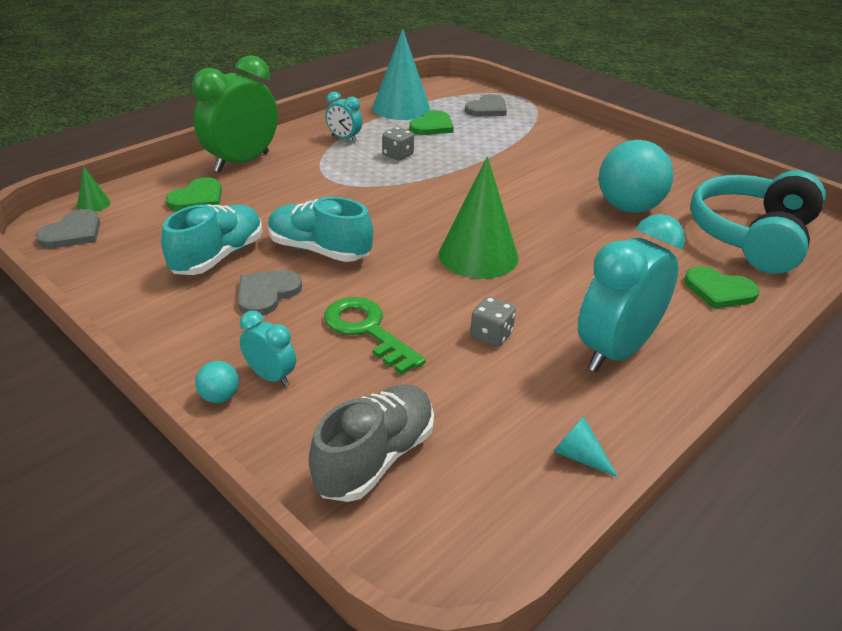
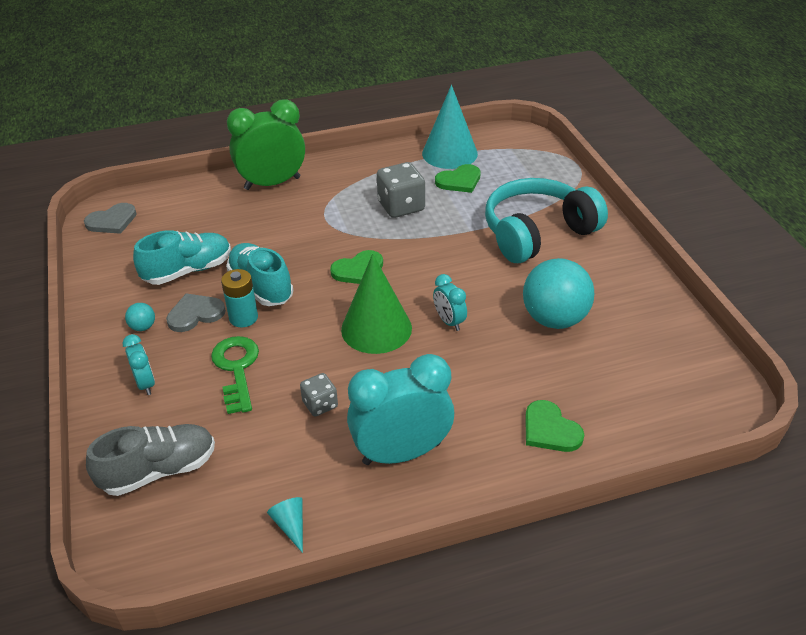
camera: 30 degrees right, 5 degrees up
green cone [77,166,110,212] -> none
green heart [165,177,222,211] -> green heart moved to [330,250,383,284]
turquoise ball [195,361,239,403] -> turquoise ball moved to [125,303,155,331]
turquoise clock [325,92,362,142] -> turquoise clock moved to [433,274,467,331]
grey dice [382,127,414,161] -> grey dice [377,162,425,218], size x1.73
grey heart [465,94,507,116] -> none
turquoise headphones [690,170,826,274] -> turquoise headphones moved to [485,178,608,263]
none -> turquoise battery [221,269,258,327]

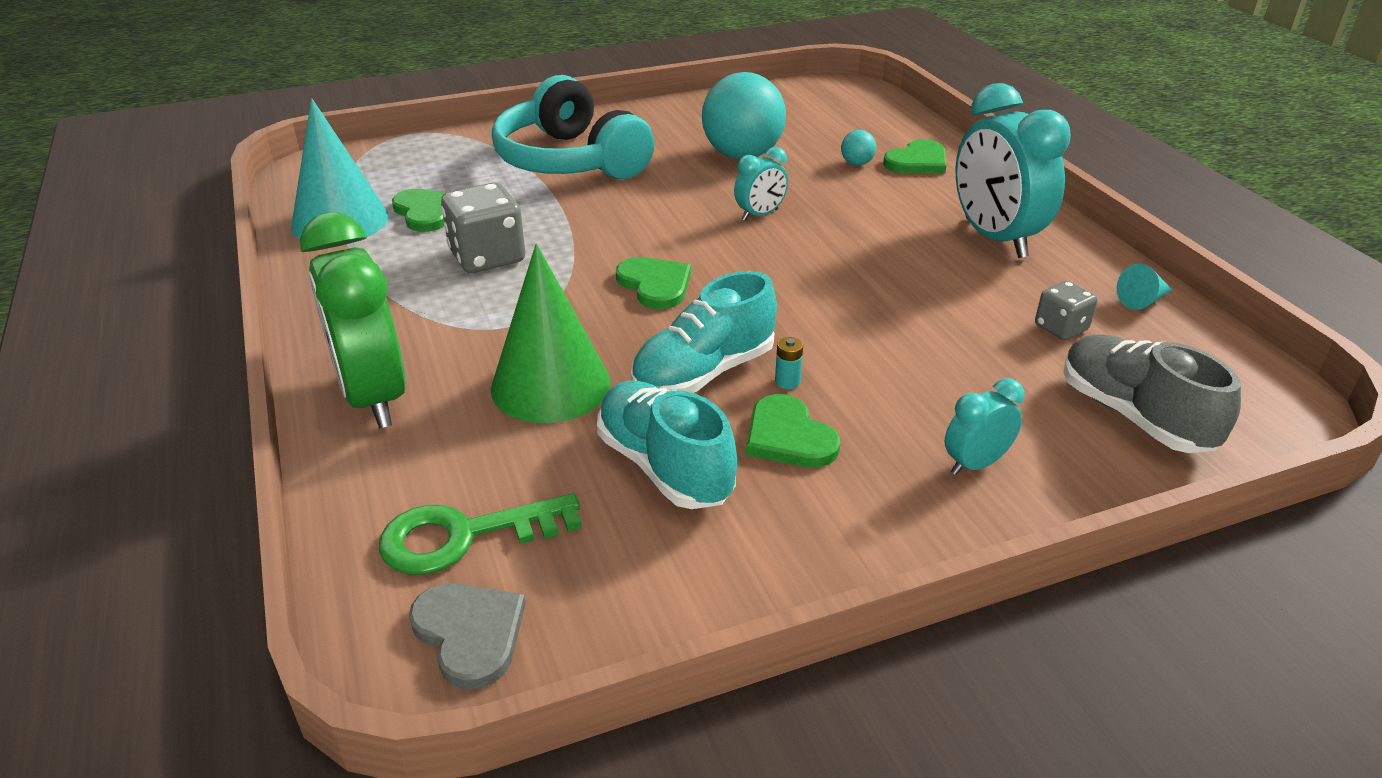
camera: 95 degrees left, 5 degrees down
turquoise ball [125,303,155,331] -> turquoise ball moved to [841,130,876,166]
grey heart [166,293,226,332] -> green heart [746,394,840,468]
green key [211,336,259,414] -> green key moved to [378,493,582,575]
turquoise battery [221,269,258,327] -> turquoise battery [775,337,803,389], size x0.52
grey dice [300,373,338,417] -> grey dice moved to [1035,281,1098,340]
green cone [341,254,412,354] -> green cone moved to [491,244,611,423]

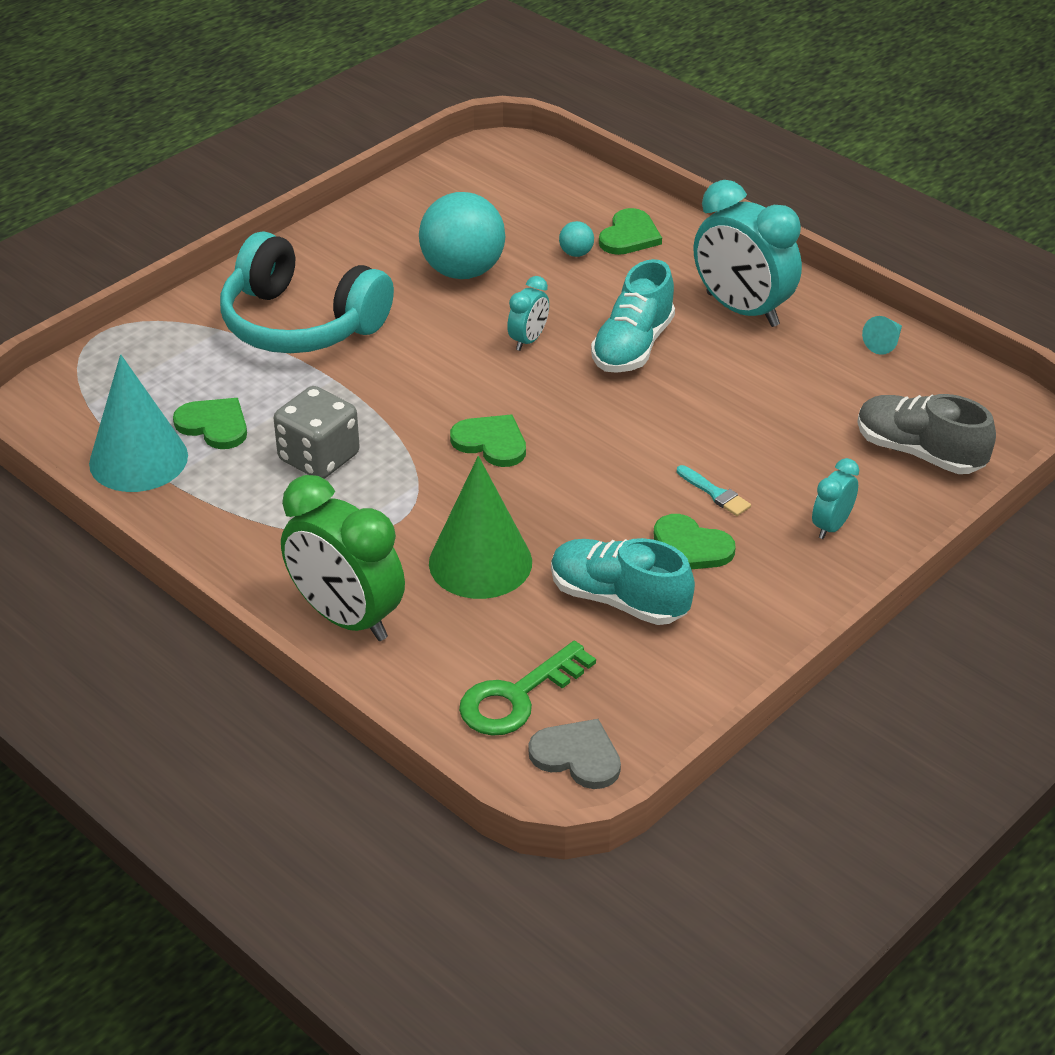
camera: 25 degrees left, 5 degrees up
turquoise shoe [631,271,777,393] -> turquoise shoe moved to [591,259,675,373]
turquoise battery [775,337,803,389] -> none
grey dice [1035,281,1098,340] -> none
none -> turquoise brush [677,465,751,516]

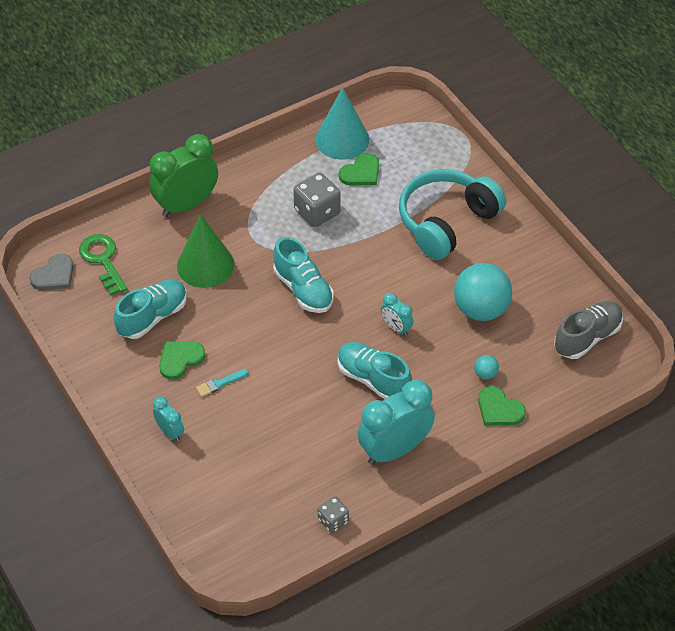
camera: 105 degrees right, 10 degrees up
green heart [450,415,526,467] -> turquoise shoe [273,237,334,313]
grey shoe [857,394,996,474] -> grey shoe moved to [554,301,623,359]
turquoise cone [862,316,902,355] -> grey dice [318,496,349,533]

